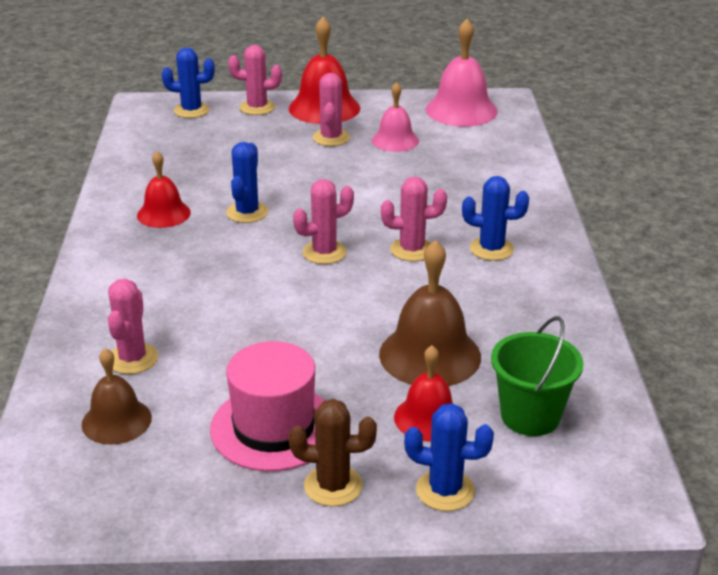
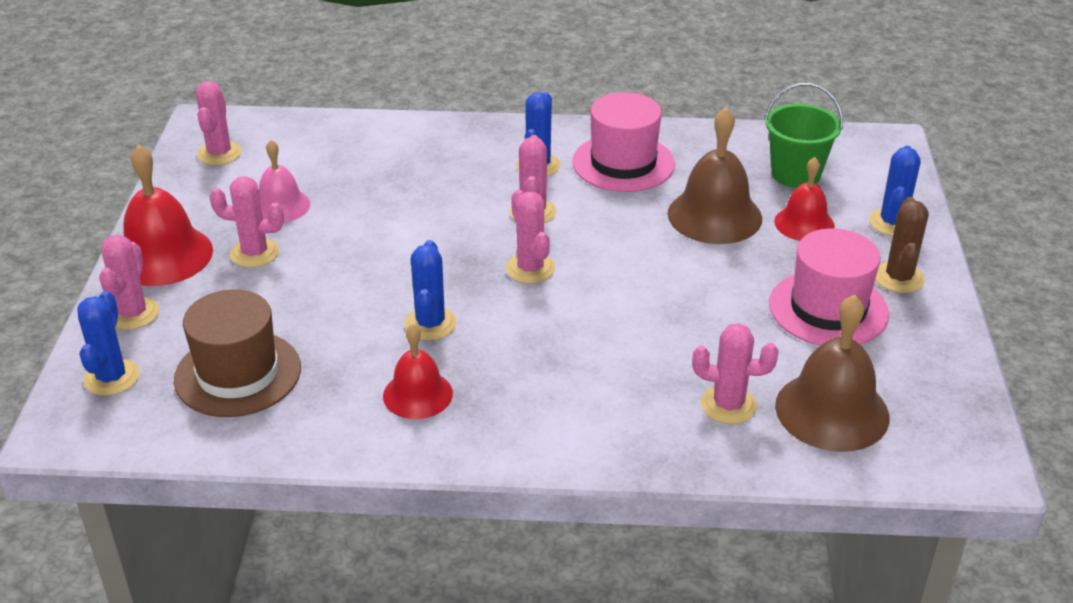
camera: 85 degrees left, 5 degrees up
brown bell [82,348,152,445] -> brown bell [775,295,890,452], size x1.59
blue cactus [226,142,268,223] -> blue cactus turned 75 degrees clockwise [405,240,457,340]
pink bell [426,19,498,127] -> pink cactus [196,81,242,165]
none -> brown hat [174,289,301,417]
none -> pink hat [572,92,675,192]

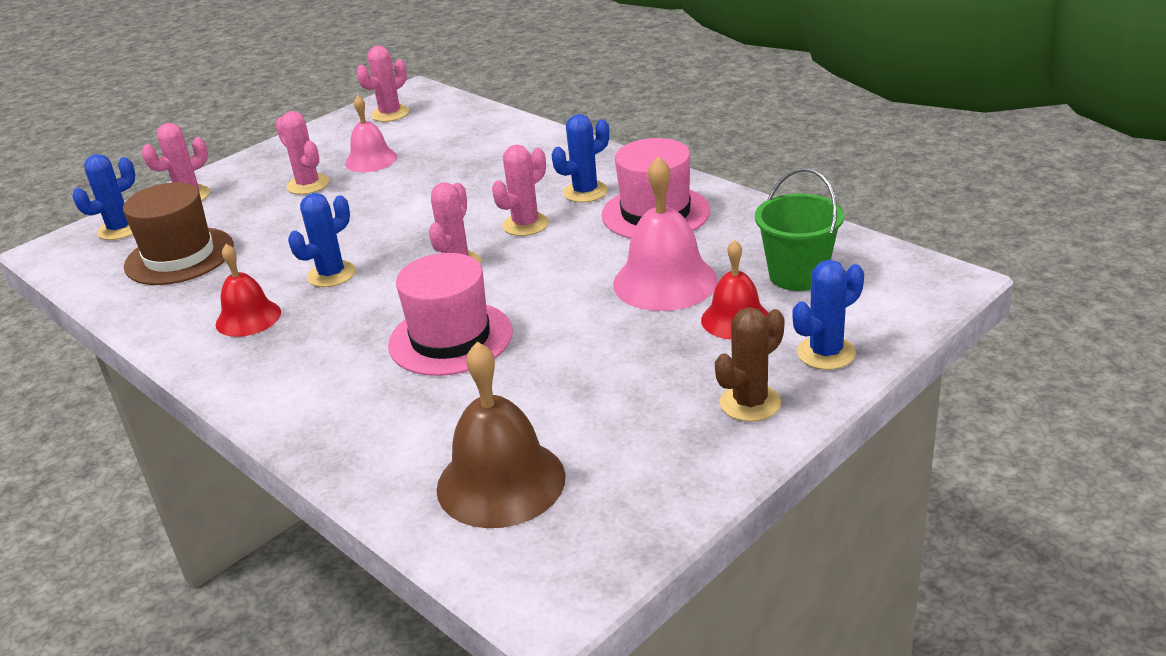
camera: 45 degrees right, 5 degrees down
red bell [123,145,213,286] -> none
brown bell [668,107,762,244] -> pink bell [613,156,718,311]
pink cactus [692,323,779,424] -> none
pink hat [769,228,889,345] -> pink hat moved to [388,253,513,376]

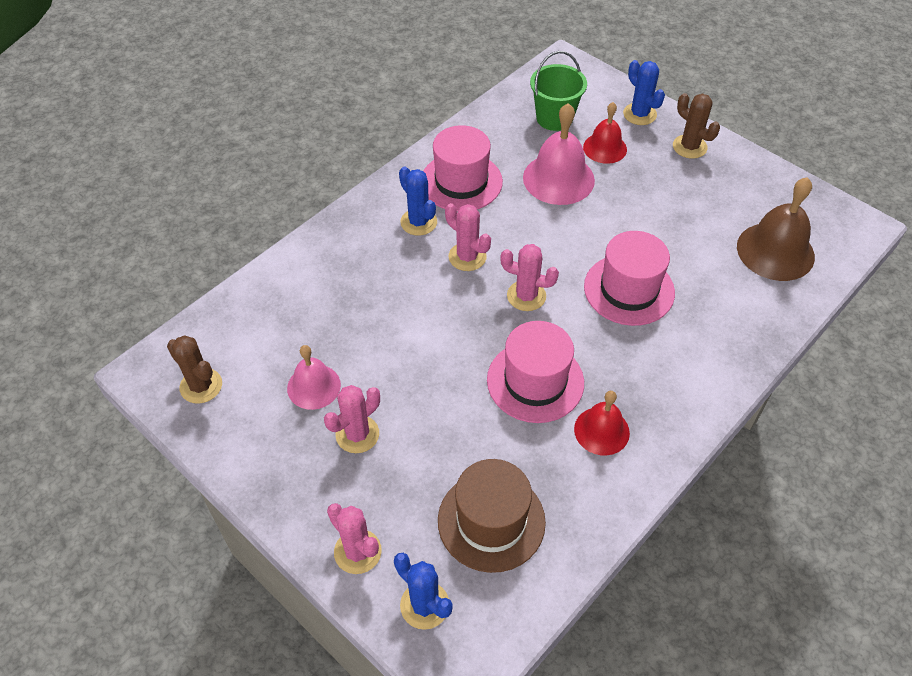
camera: 95 degrees left, 20 degrees up
blue cactus [288,193,356,287] -> pink hat [487,321,584,423]
pink cactus [356,46,409,122] -> brown cactus [167,335,222,404]

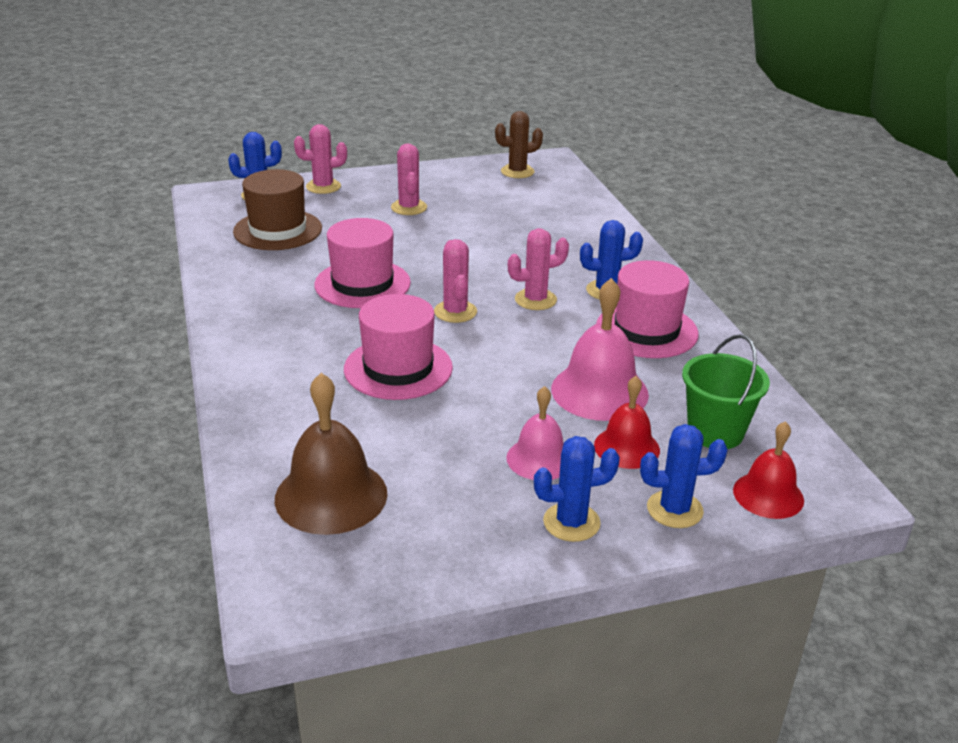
camera: 120 degrees right, 20 degrees down
pink bell [287,345,341,410] -> pink bell moved to [506,386,563,480]
pink cactus [500,244,559,311] -> pink cactus turned 60 degrees counterclockwise [434,239,477,323]
red bell [574,391,630,455] -> red bell moved to [733,421,804,519]
brown cactus [673,93,720,159] -> blue cactus [534,436,620,542]

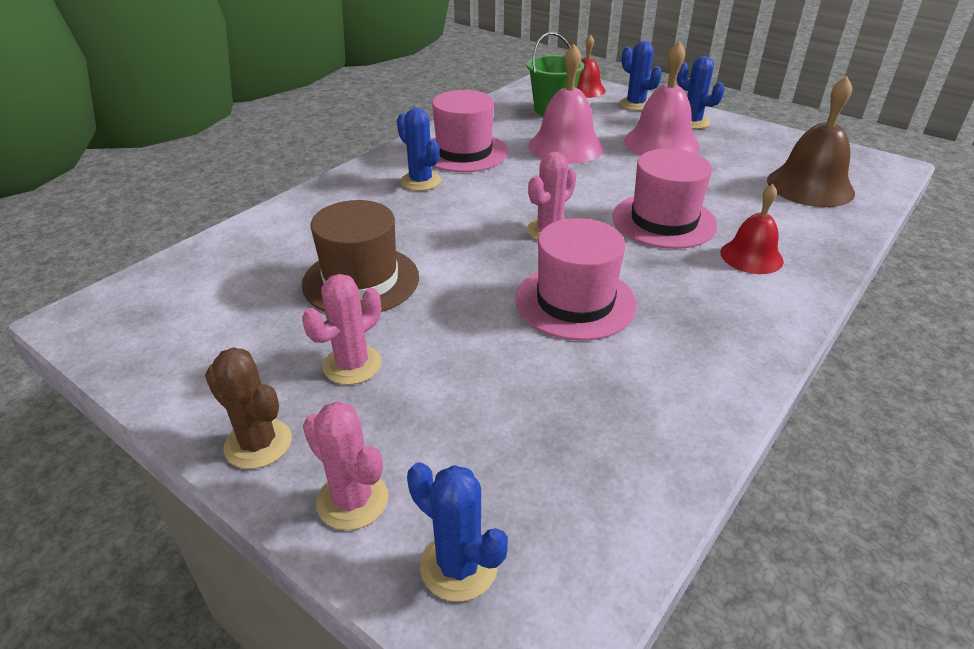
camera: 125 degrees left, 5 degrees up
brown hat [233,169,322,250] -> brown hat moved to [302,200,419,312]
brown cactus [495,111,543,178] -> brown cactus moved to [205,347,292,469]
pink bell [506,386,563,480] -> pink bell [624,41,700,155], size x1.59
pink cactus [508,228,569,310] -> none
red bell [594,376,660,469] -> red bell moved to [720,184,784,274]

